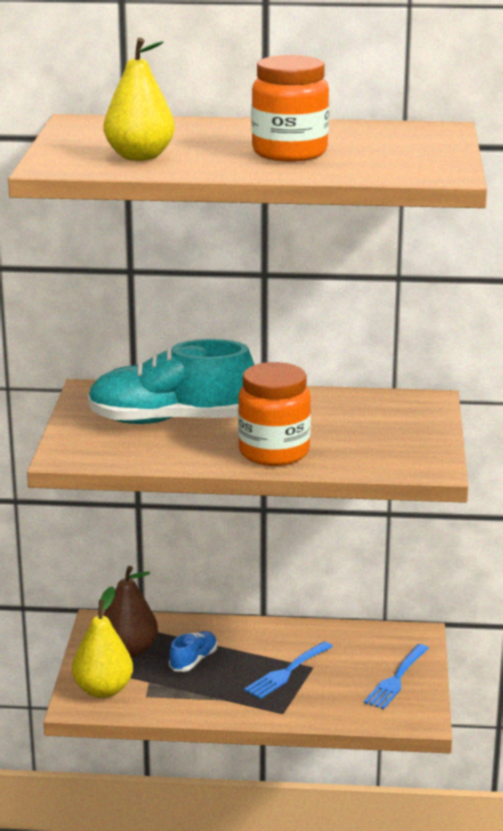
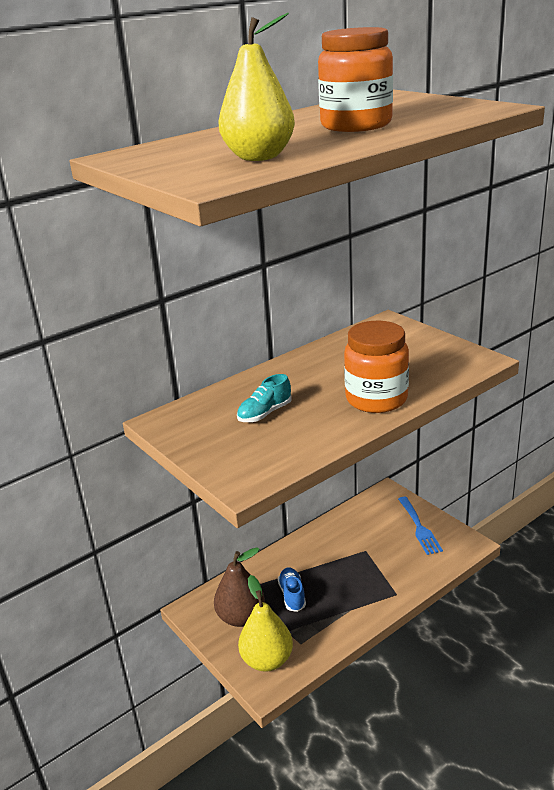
camera: 40 degrees left, 5 degrees up
turquoise shoe [88,339,254,424] -> turquoise shoe [237,374,292,422], size x0.44
blue fork [244,641,333,699] -> none

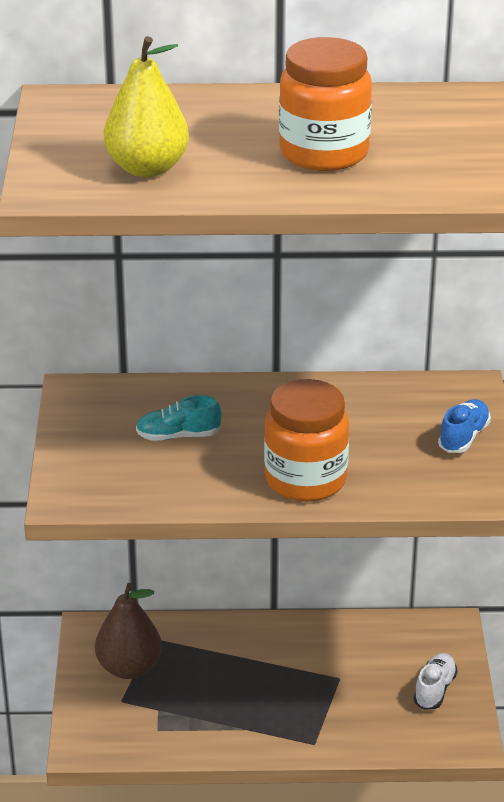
camera: 35 degrees right, 5 degrees up
yellow pear [238,575,293,672] -> none
blue shoe [278,567,306,612] -> blue shoe moved to [438,399,491,453]
blue fork [398,497,443,555] -> white shoe [413,653,458,710]

